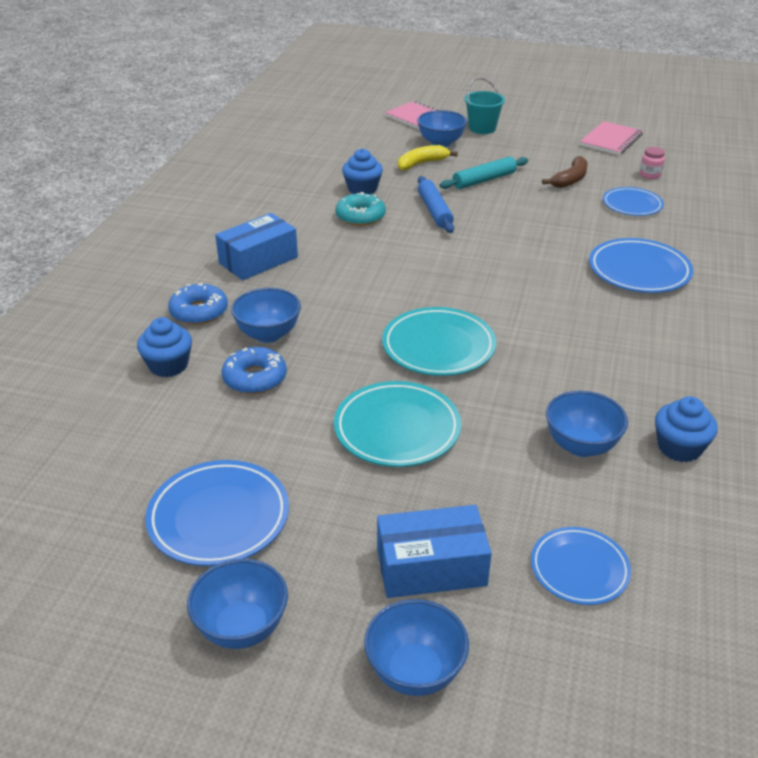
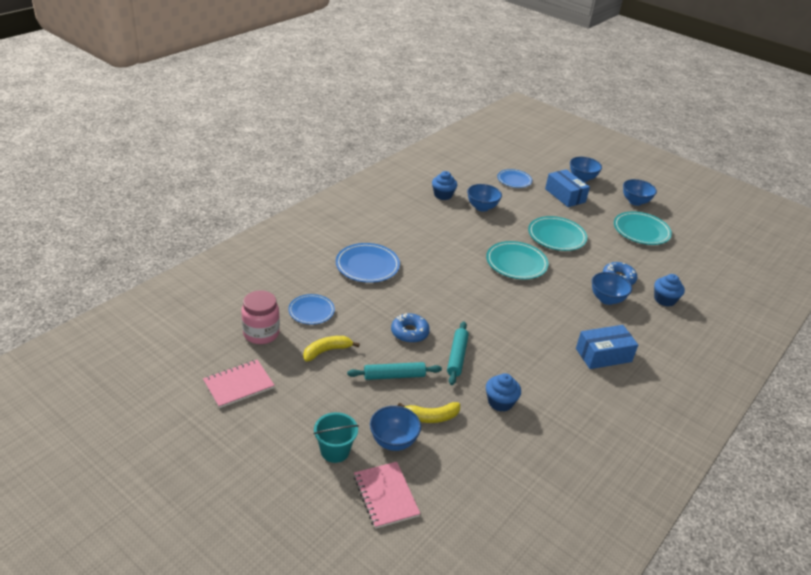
camera: 160 degrees left, 0 degrees up
blue plate [145,460,289,566] -> turquoise plate [614,211,672,245]
blue donut [168,283,228,325] -> blue donut moved to [391,313,430,343]
turquoise donut [335,192,386,226] -> none
blue box [377,505,492,598] -> blue box turned 45 degrees clockwise [545,169,590,207]
blue rolling pin [418,176,454,233] -> turquoise rolling pin [447,321,469,385]
brown banana [542,156,588,188] -> yellow banana [303,336,360,362]
pink jar [640,147,665,179] -> pink jar [241,290,280,344], size x1.96

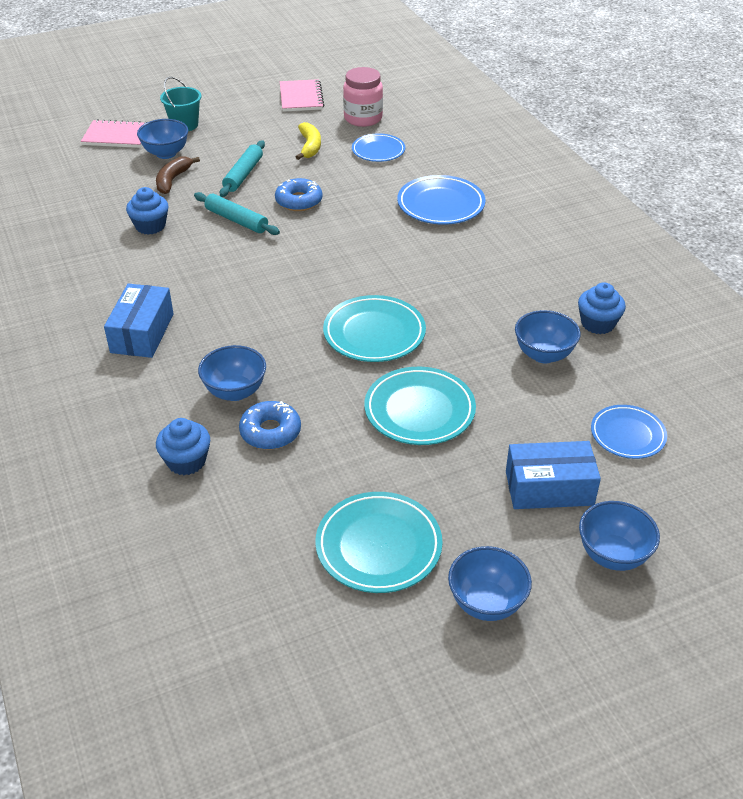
camera: 120 degrees right, 5 degrees up
yellow banana [398,402,460,423] -> brown banana [156,156,200,194]

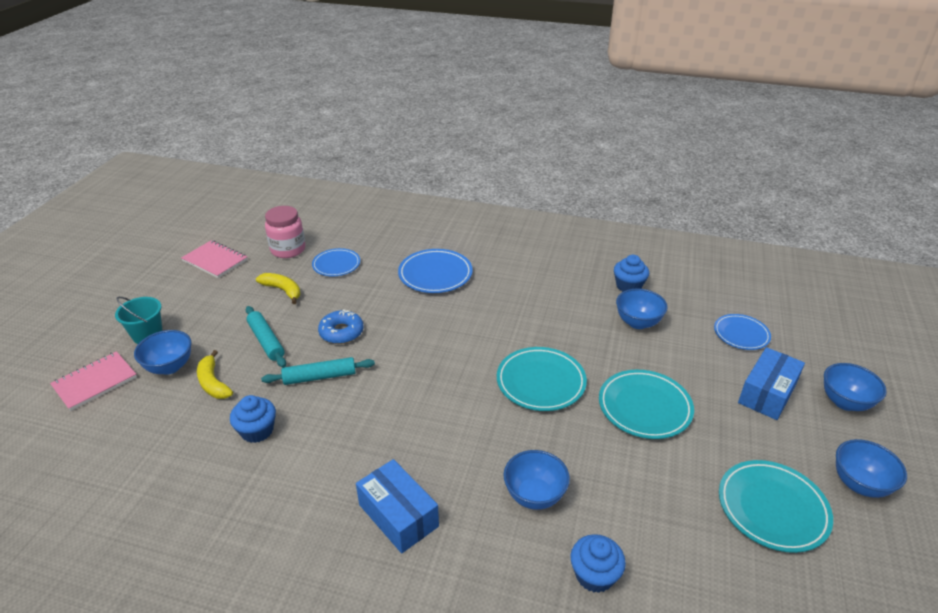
camera: 50 degrees left, 5 degrees down
brown banana [156,156,200,194] -> yellow banana [197,350,233,399]
blue donut [239,401,301,450] -> none

